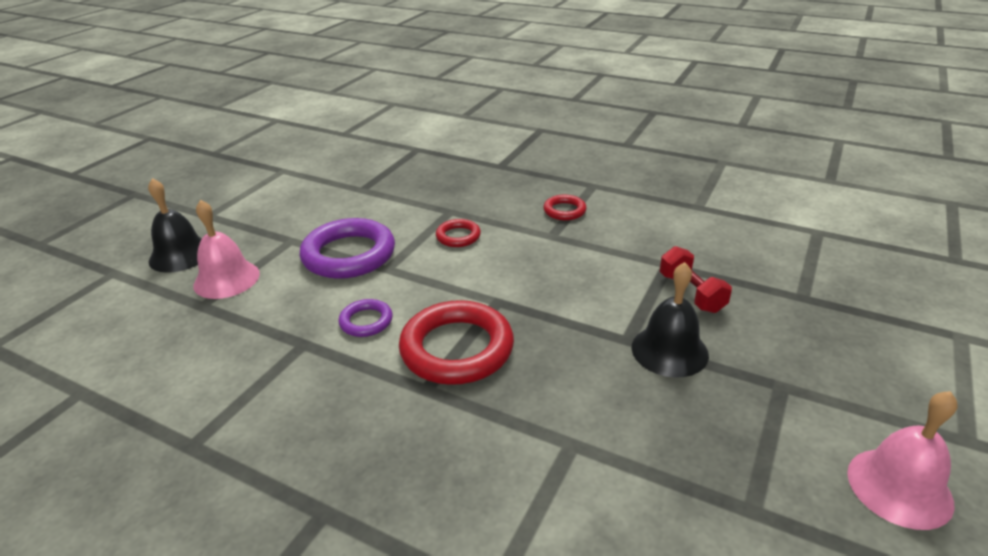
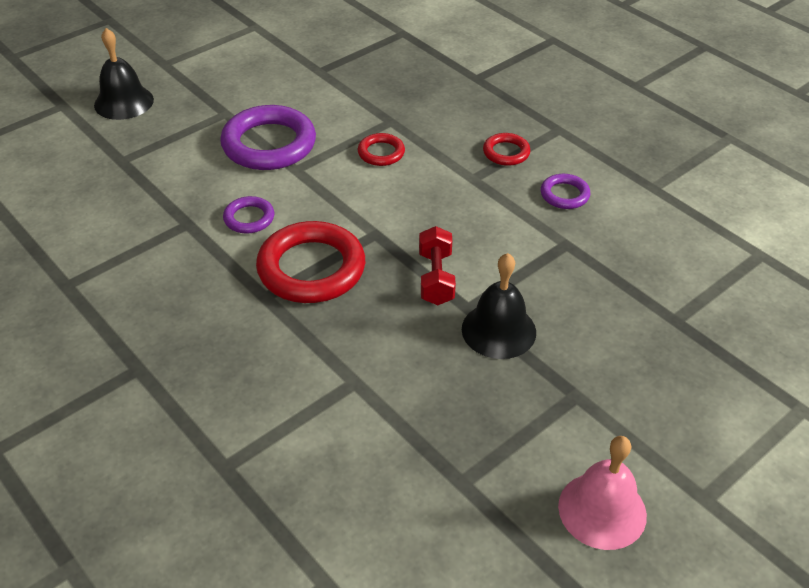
camera: 20 degrees right, 10 degrees up
pink bell [193,200,260,299] -> none
red dumbbell [660,246,732,313] -> red dumbbell moved to [419,226,456,305]
none -> purple ring [541,174,590,209]

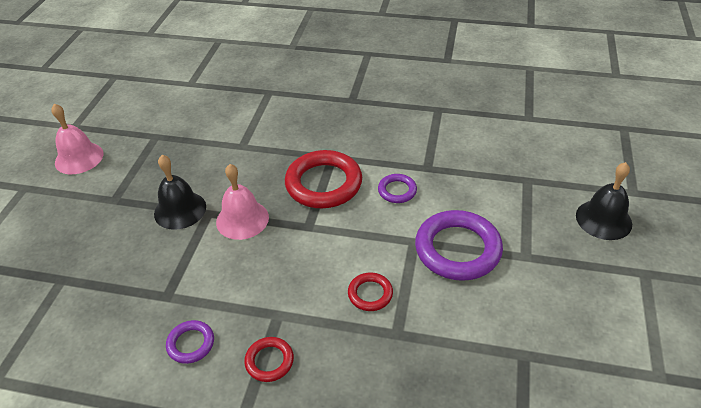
camera: 145 degrees right, 0 degrees up
red dumbbell [419,226,456,305] -> pink bell [216,164,269,240]

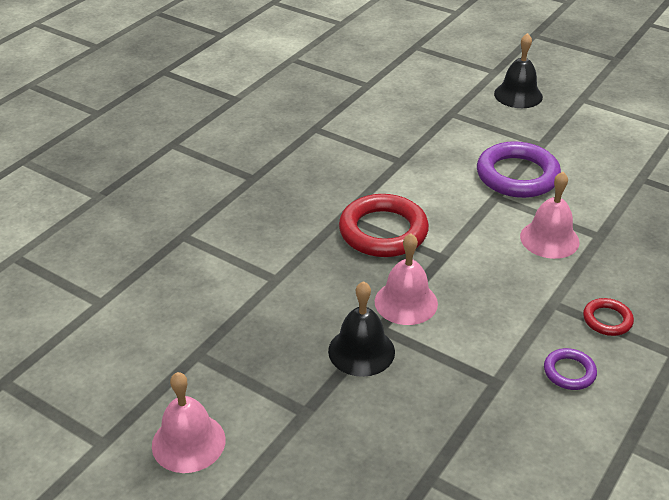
camera: 70 degrees left, 5 degrees down
red ring [348,273,393,311] -> pink bell [520,172,580,259]
purple ring [378,174,417,203] -> none

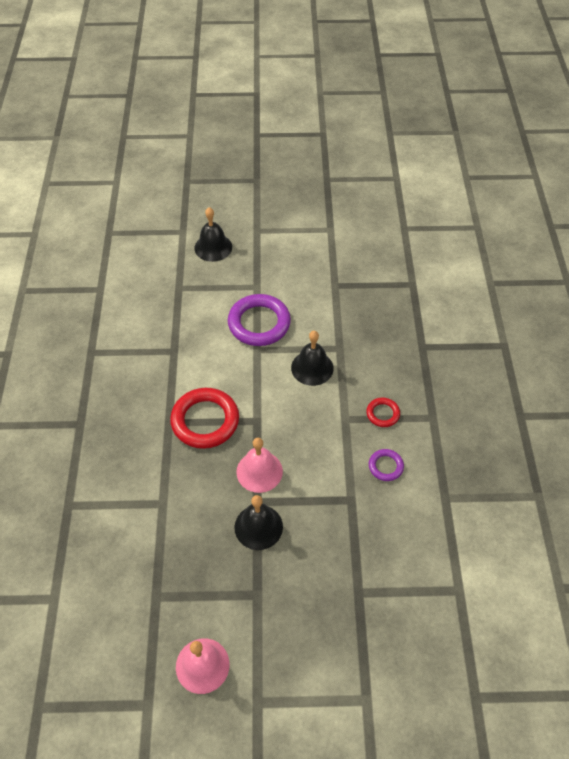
camera: 35 degrees left, 15 degrees up
pink bell [520,172,580,259] -> black bell [291,331,334,386]

